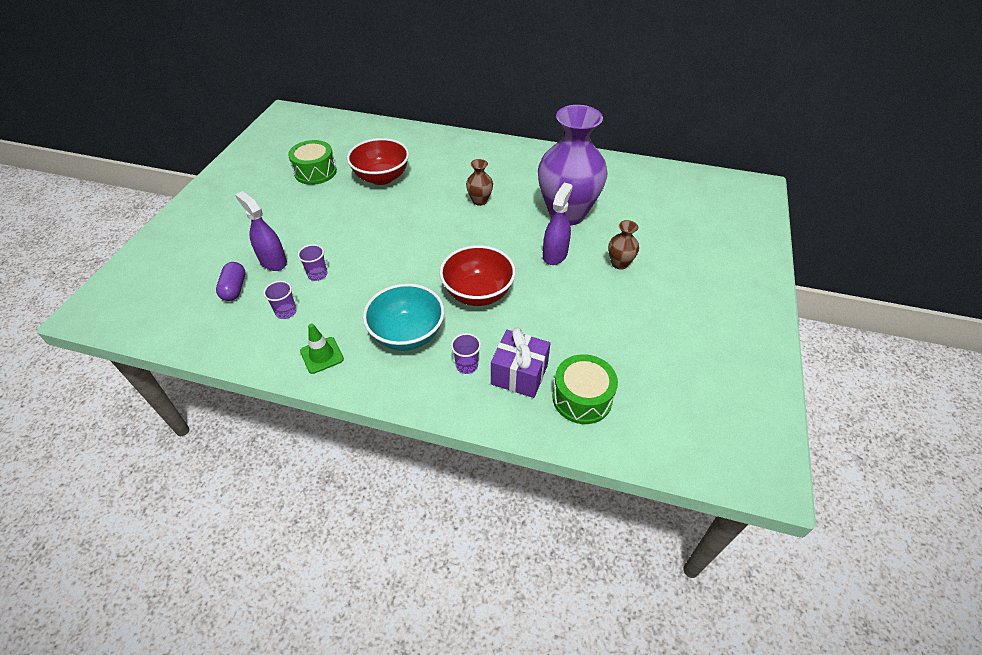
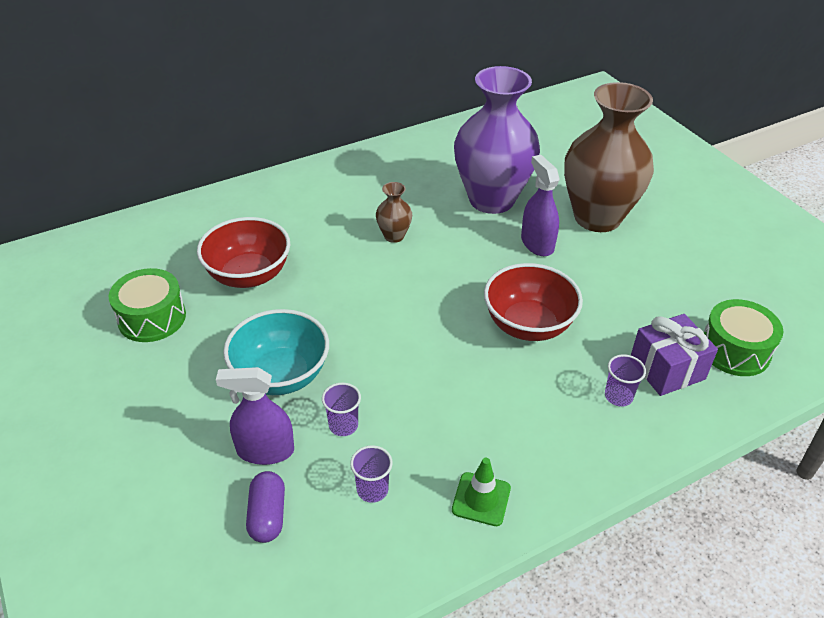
camera: 45 degrees left, 5 degrees down
purple capsule [216,262,246,301] -> purple capsule turned 45 degrees clockwise [246,471,285,543]
turquoise bowl [363,284,445,351] -> turquoise bowl moved to [223,309,329,395]
brown vase [608,220,639,270] -> brown vase [564,82,654,232], size x2.39

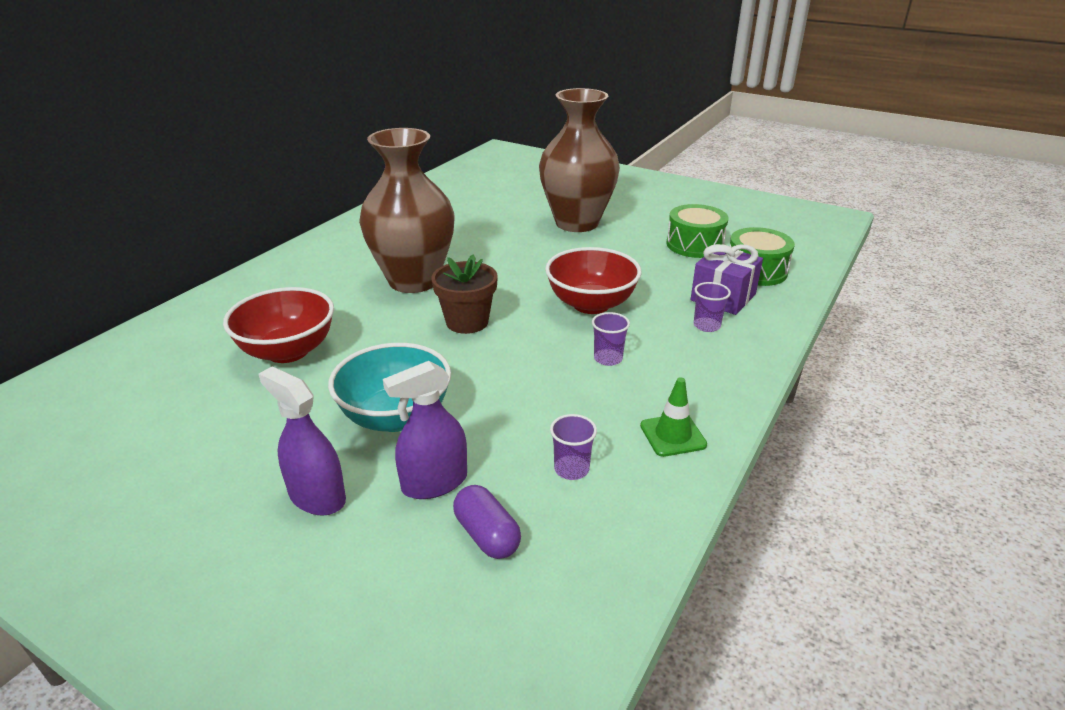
camera: 30 degrees left, 10 degrees down
green drum [108,268,186,342] -> green drum moved to [666,204,729,258]
purple cup [322,383,361,436] -> purple cup moved to [592,312,630,366]
brown vase [376,182,412,243] -> brown vase [359,128,455,293], size x2.39
purple vase [454,66,540,214] -> none
purple spray bottle [521,155,560,256] -> purple spray bottle moved to [259,367,346,516]
none -> brown flower pot [432,254,498,334]

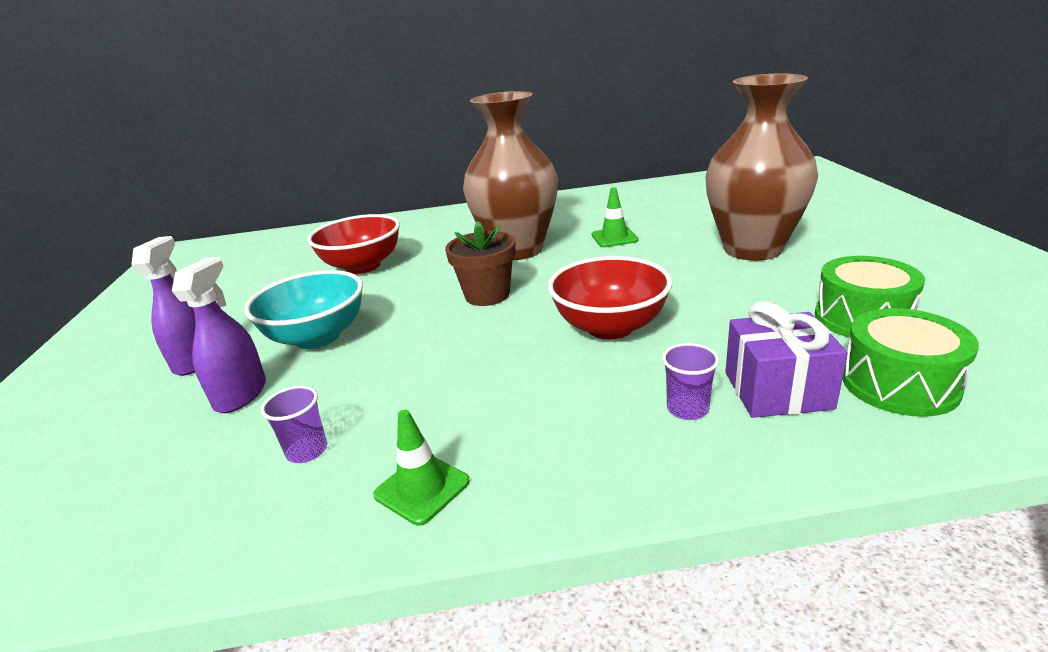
camera: 55 degrees right, 5 degrees down
purple spray bottle [383,361,467,499] -> purple spray bottle turned 75 degrees clockwise [172,257,266,413]
purple capsule [453,485,521,559] -> none
purple cup [592,312,630,366] -> none
none -> green traffic cone [591,187,639,247]

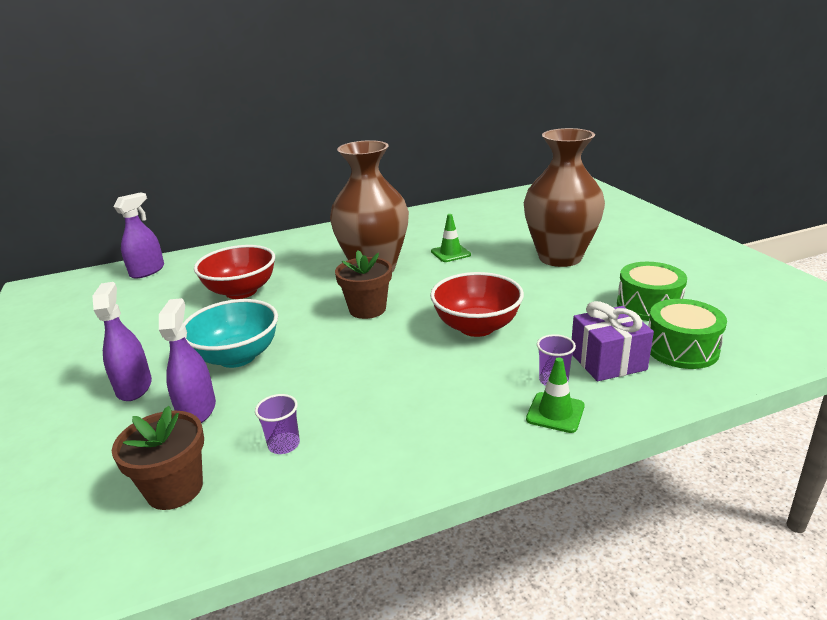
camera: 15 degrees left, 0 degrees up
green traffic cone [373,410,470,525] -> green traffic cone moved to [526,357,585,433]
none -> brown flower pot [112,406,204,510]
none -> purple spray bottle [114,192,164,279]

